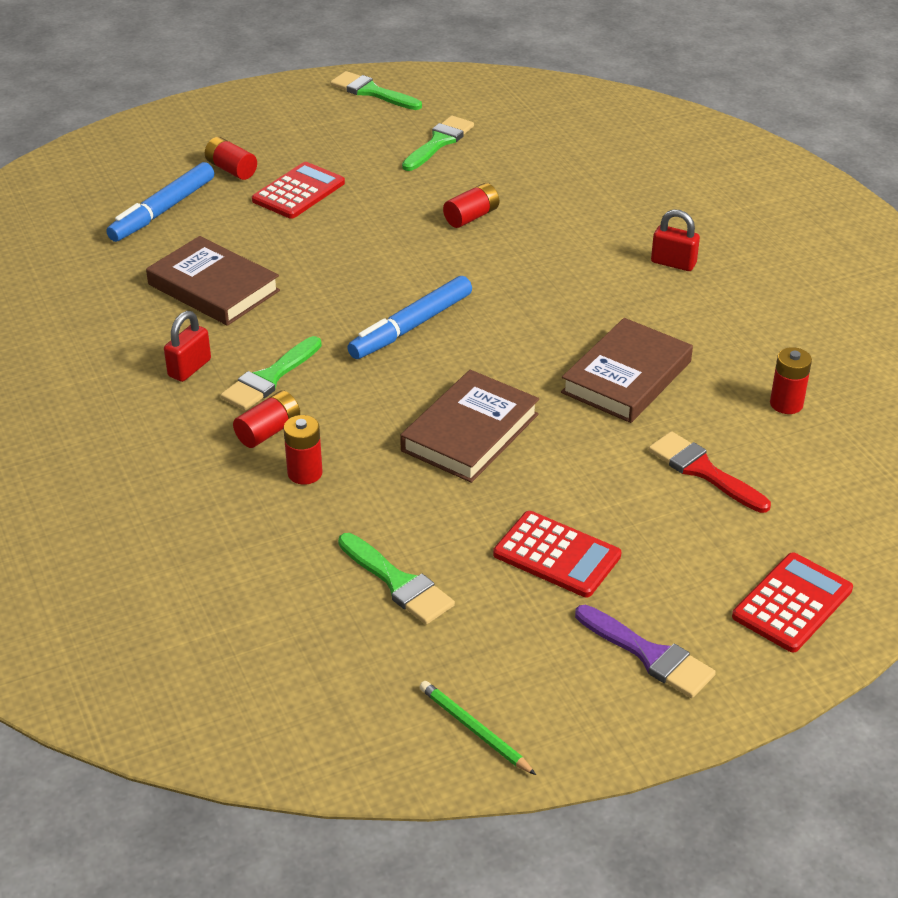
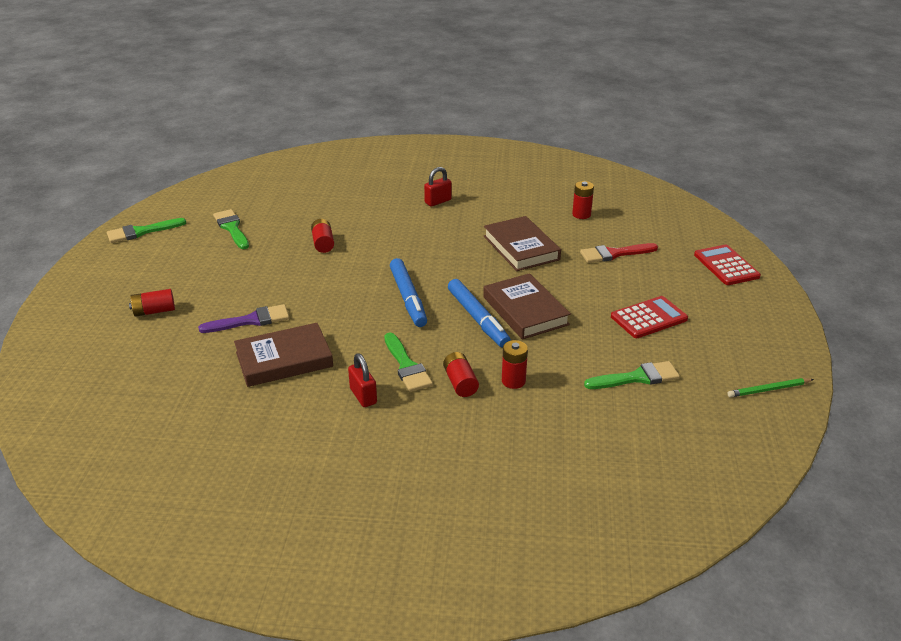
camera: 60 degrees left, 5 degrees down
blue marker [106,162,214,242] -> blue marker moved to [448,279,511,348]
red calculator [252,162,345,219] -> none
purple brush [575,605,716,698] -> purple brush moved to [198,304,289,333]

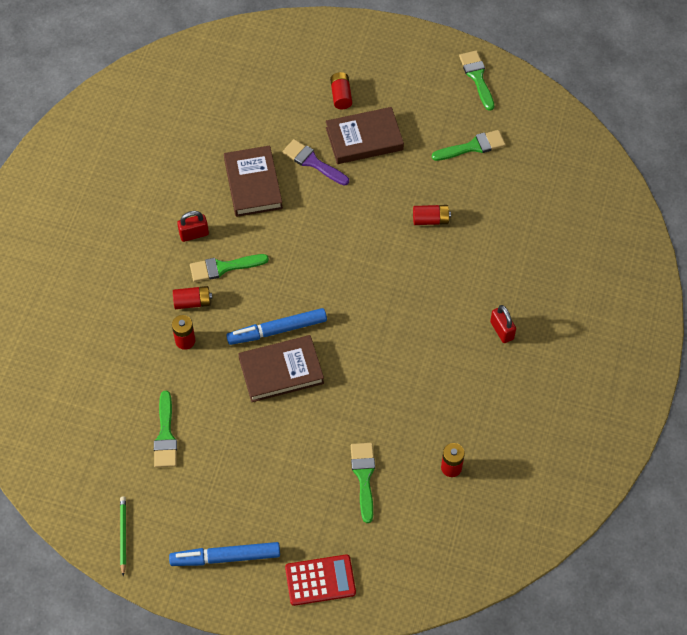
camera: 100 degrees right, 25 degrees up
purple brush [198,304,289,333] -> purple brush turned 135 degrees clockwise [282,139,349,186]
blue marker [390,258,427,327] -> blue marker moved to [169,542,280,566]
brown book [484,216,561,271] -> brown book moved to [326,107,404,164]
red brush [580,243,658,263] -> green brush [351,443,375,523]
red calculator [611,296,688,338] -> none

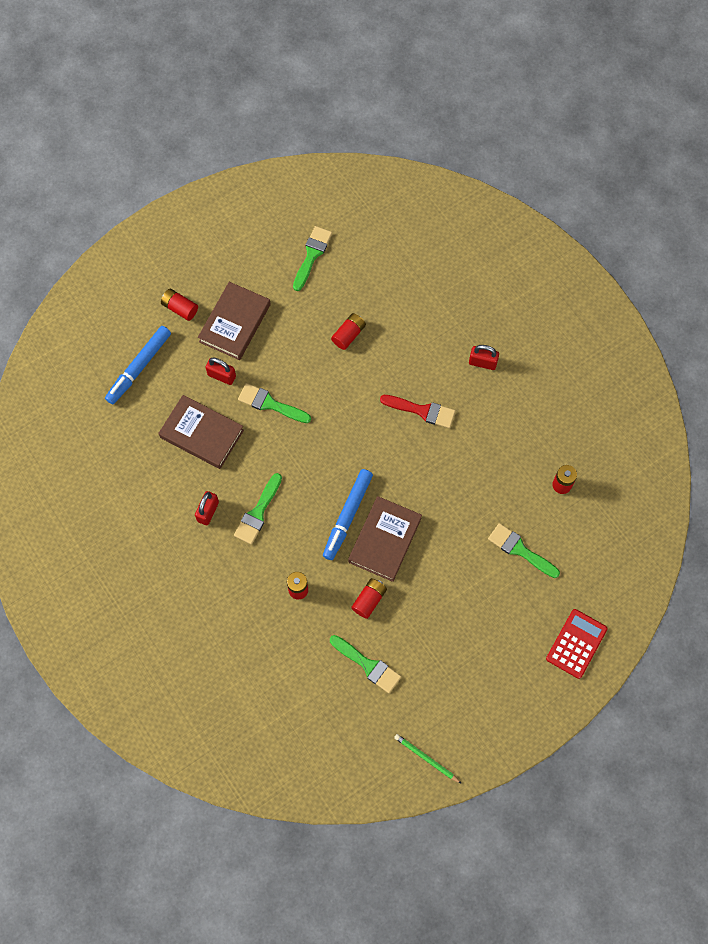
camera: 50 degrees left, 10 degrees up
blue marker [169,542,280,566] -> blue marker moved to [105,326,171,404]
red battery [173,286,212,309] -> red battery moved to [351,578,387,619]
purple brush [282,139,349,186] -> red padlock [206,358,236,385]
green brush [459,51,494,111] -> green brush moved to [238,383,311,423]
none -> red brush [380,395,455,428]

